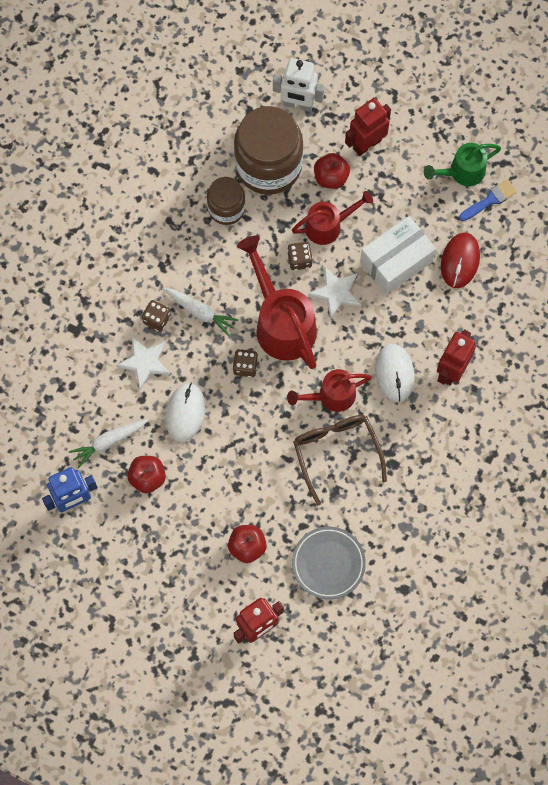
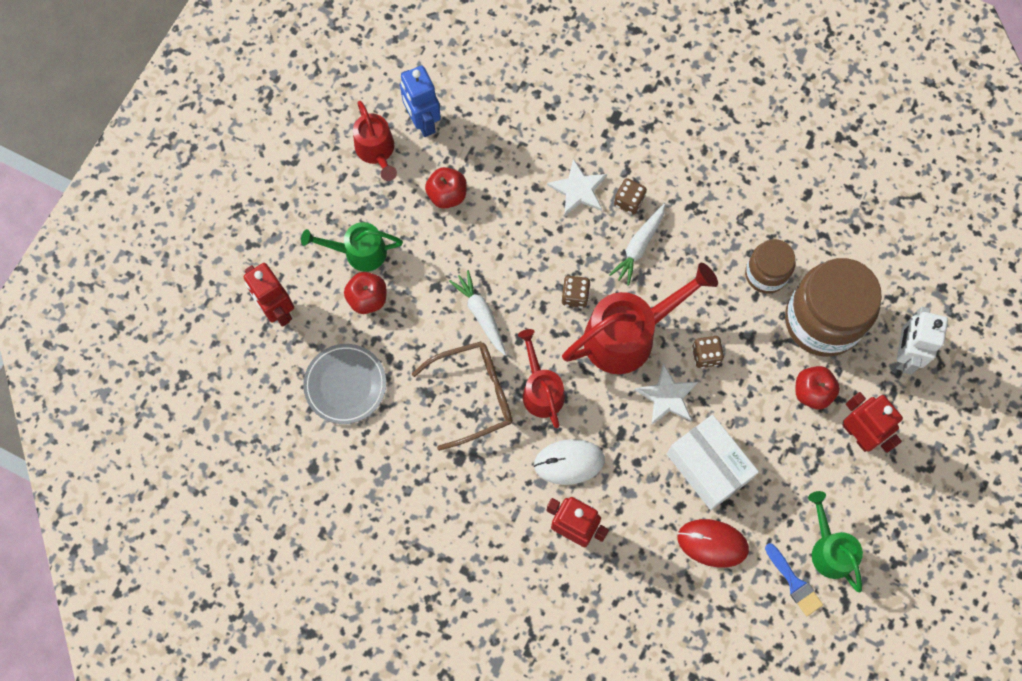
camera: 90 degrees right, 0 degrees up
white carrot [69,419,148,469] -> white carrot moved to [449,270,506,355]
white mouse [165,383,205,442] -> none
red watering can [292,191,373,245] -> red watering can moved to [353,101,397,181]
none -> green watering can [301,222,403,272]

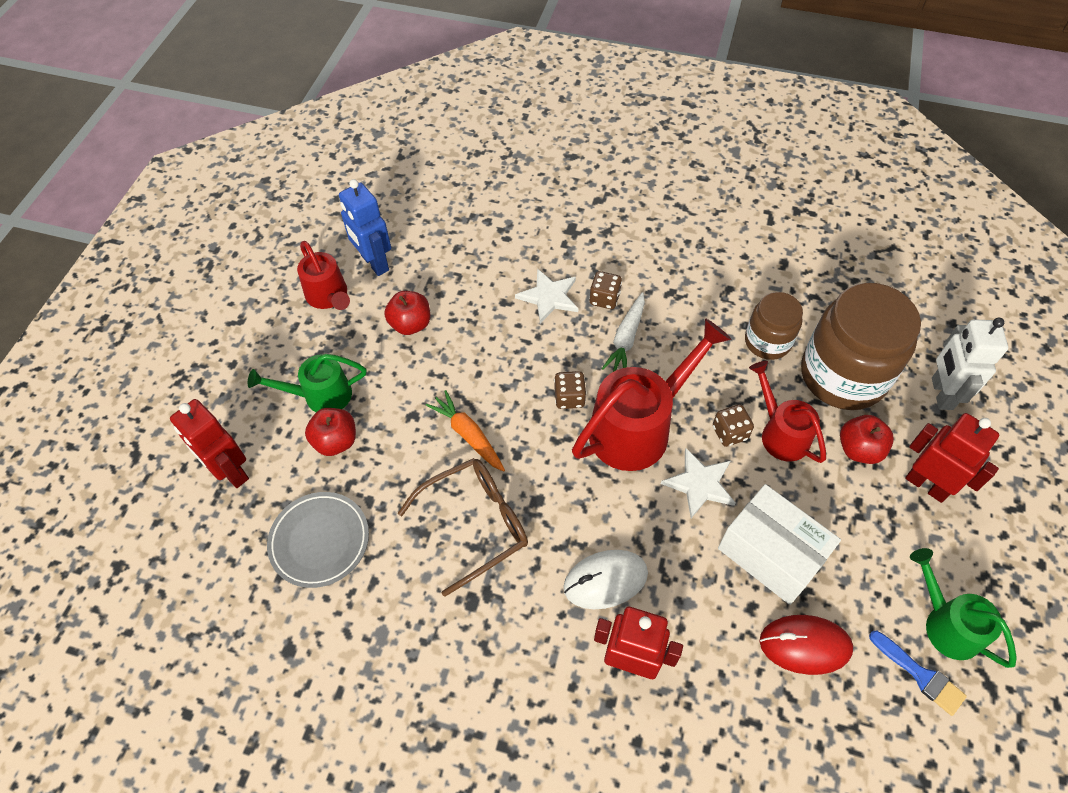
camera: 10 degrees left, 15 degrees down
white carrot [449,270,506,355] -> orange carrot [426,390,505,472]
red watering can [518,329,565,428] -> red watering can moved to [749,361,826,463]

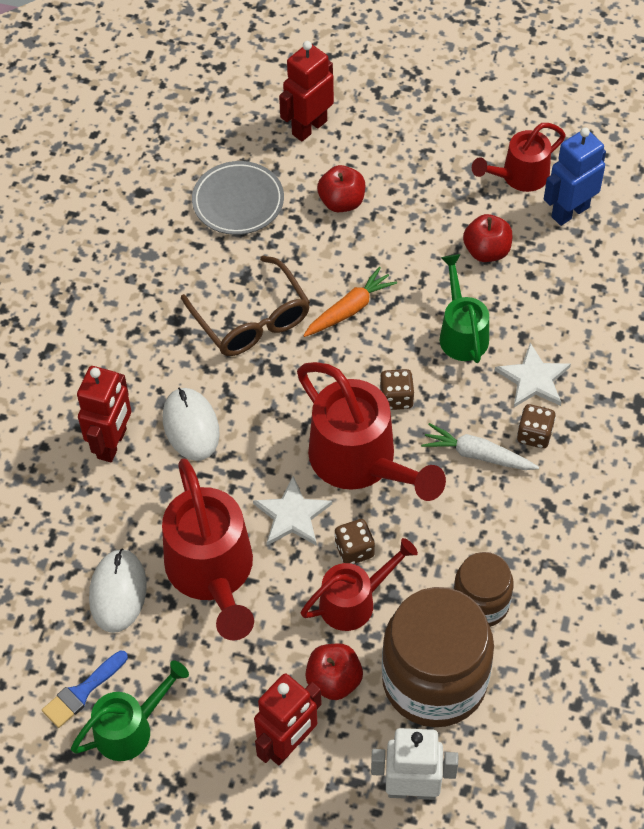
camera: 90 degrees right, 0 degrees up
green watering can [248,354,367,412] -> green watering can moved to [440,254,489,363]
white box [718,484,841,605] -> red watering can [162,458,254,641]
red mouse [760,615,853,675] -> white mouse [89,548,147,633]

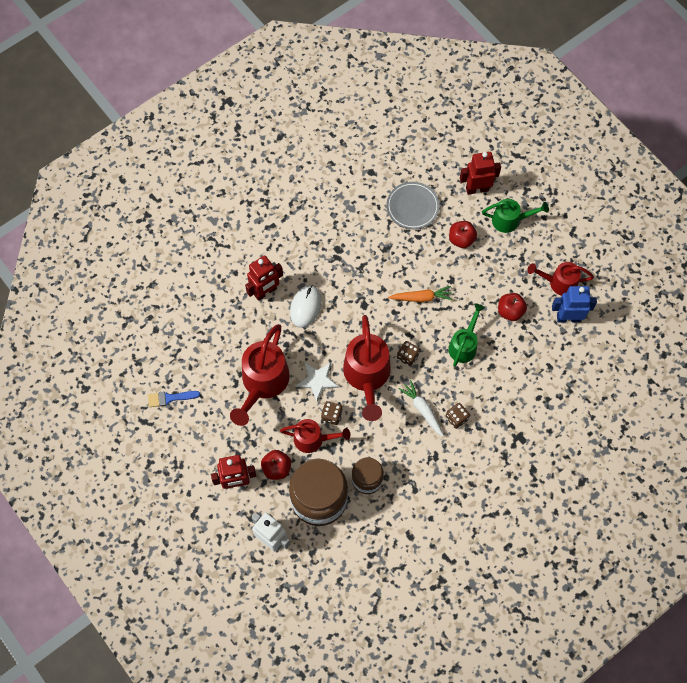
camera: 35 degrees right, 10 degrees up
green watering can [71,660,189,761] -> green watering can moved to [482,199,549,233]
white mouse [89,548,147,633] -> none
brown glasses [181,256,310,356] -> none
white star [495,343,571,407] -> none

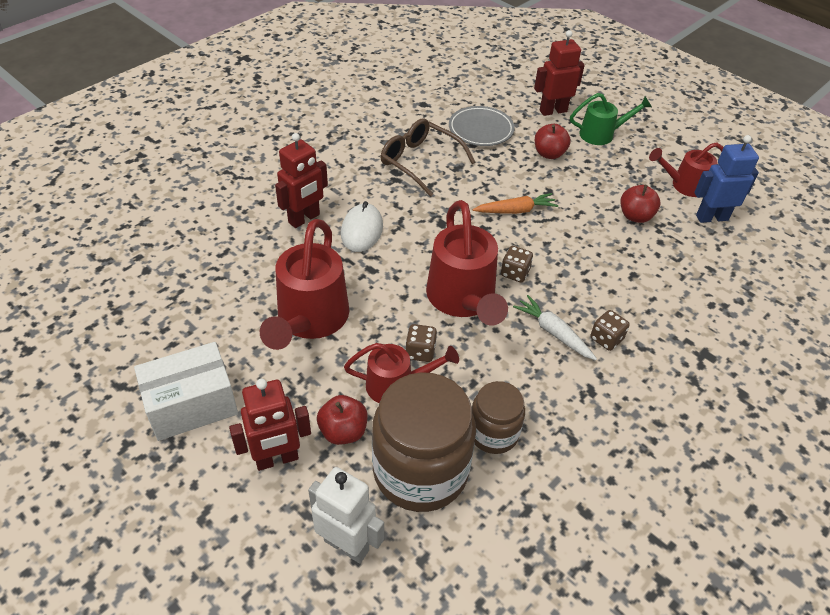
camera: 10 degrees left, 20 degrees down
blue brush [148,391,200,407] -> none
white star [296,362,339,401] -> none
green watering can [448,303,485,367] -> none
none -> white box [134,342,238,441]
none -> brown glasses [381,118,475,197]

